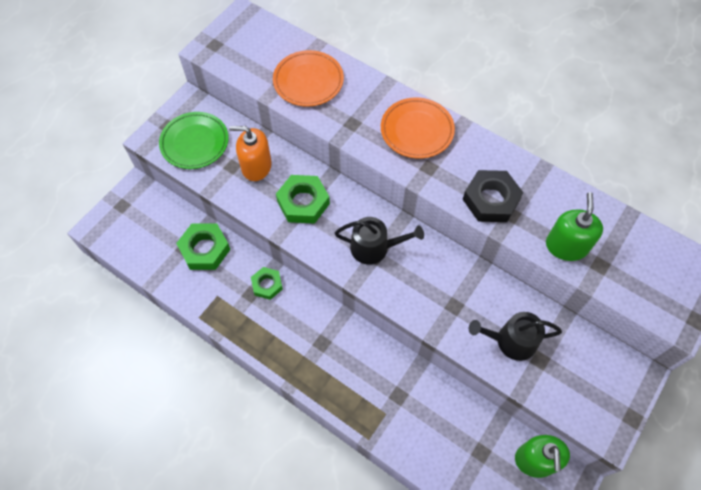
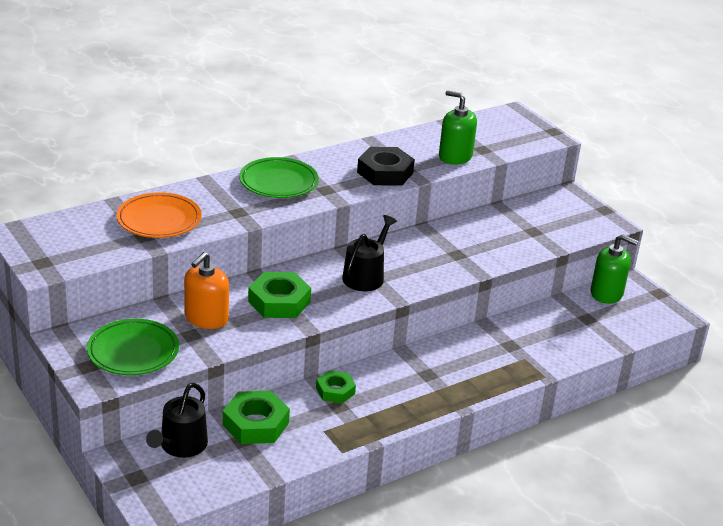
camera: 70 degrees left, 30 degrees down
orange plate [381,97,455,159] -> green plate [239,157,319,198]
black watering can [469,312,562,361] -> black watering can moved to [146,383,208,458]

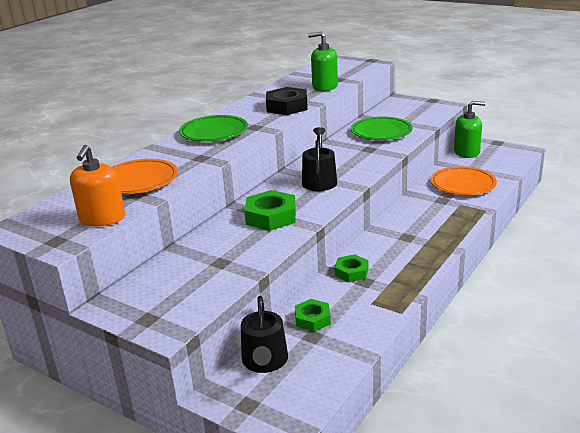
camera: 20 degrees left, 5 degrees down
green plate [87,319,179,375] -> green plate moved to [351,116,413,140]
orange soap dispenser [184,252,229,329] -> orange soap dispenser moved to [70,145,125,226]
green nut [223,391,290,444] -> green nut [295,299,331,332], size x0.63
none -> orange plate [431,166,497,195]

